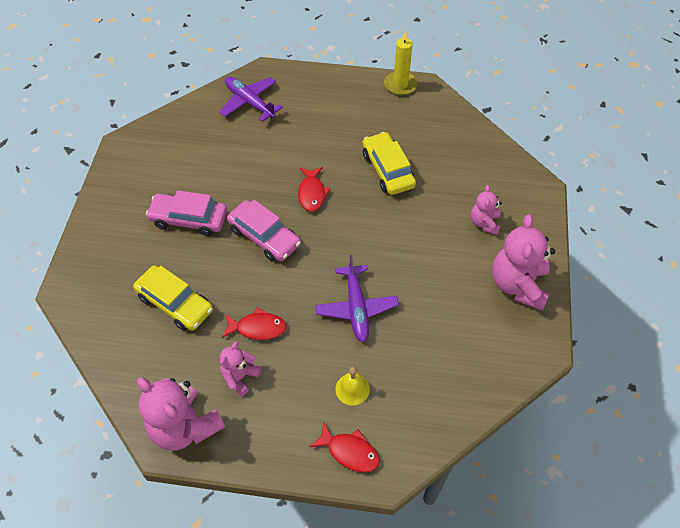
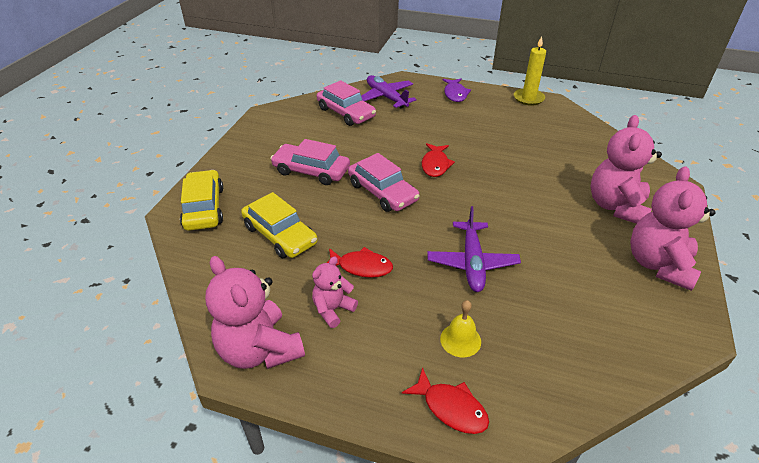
camera: 10 degrees right, 15 degrees down
yellow car [363,132,416,195] -> yellow car moved to [180,170,223,231]
pink teddy bear [471,185,502,235] -> pink teddy bear [590,115,662,224], size x1.82
none -> pink car [317,80,376,126]
none -> purple fish [442,79,471,102]

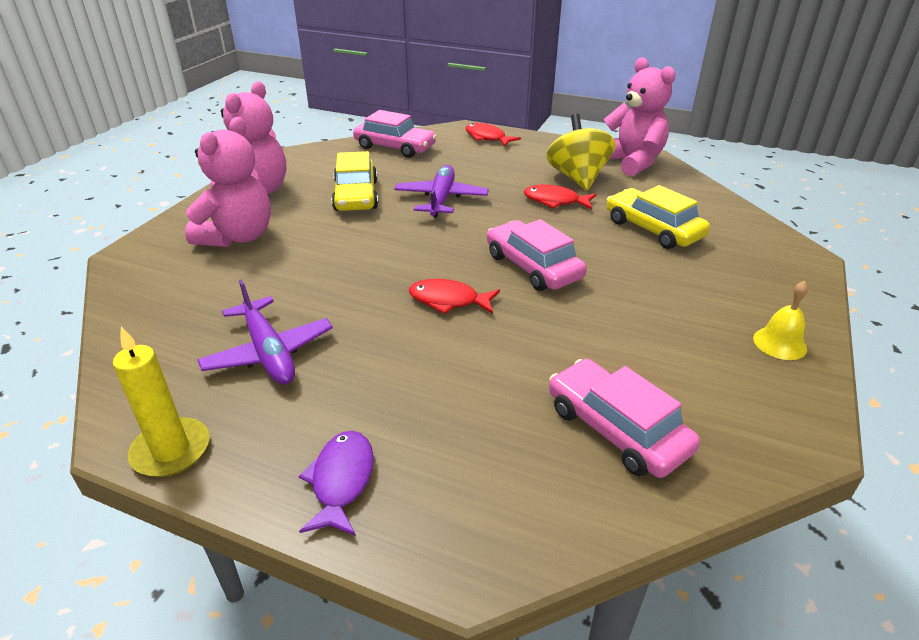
camera: 175 degrees left, 5 degrees down
yellow car [180,170,223,231] -> yellow car moved to [331,151,378,211]
pink car [270,139,350,185] -> pink car moved to [353,110,437,158]
pink teddy bear [312,256,358,328] -> yellow spinning top [546,113,616,190]
purple plane [361,75,417,108] -> purple plane moved to [197,279,333,384]
red fish [422,143,455,177] -> red fish turned 90 degrees counterclockwise [409,279,500,314]
yellow bell [440,300,481,357] -> yellow bell moved to [753,281,808,360]

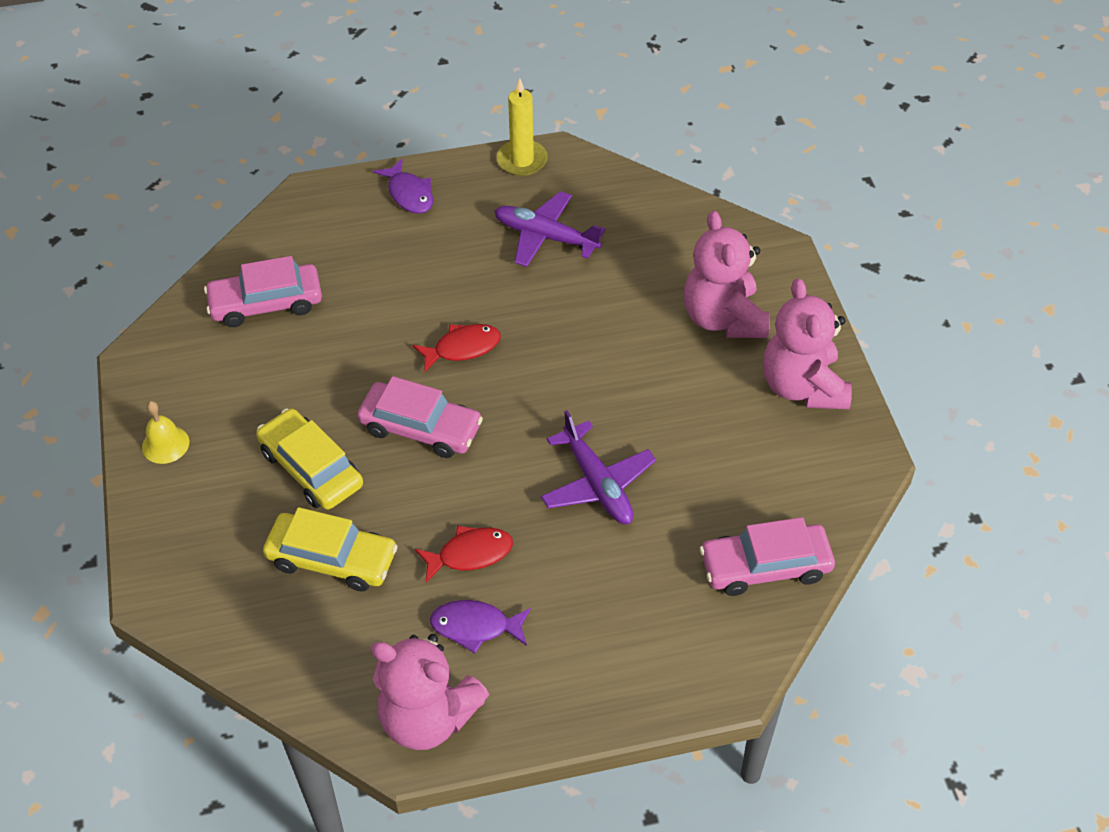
camera: 145 degrees right, 15 degrees up
yellow car [331,151,378,211] -> yellow car moved to [256,408,363,510]
red fish [465,123,521,147] -> none
yellow spinning top [546,113,616,190] -> purple fish [430,600,531,653]
pink car [549,359,700,478] -> pink car turned 150 degrees clockwise [204,256,322,327]

